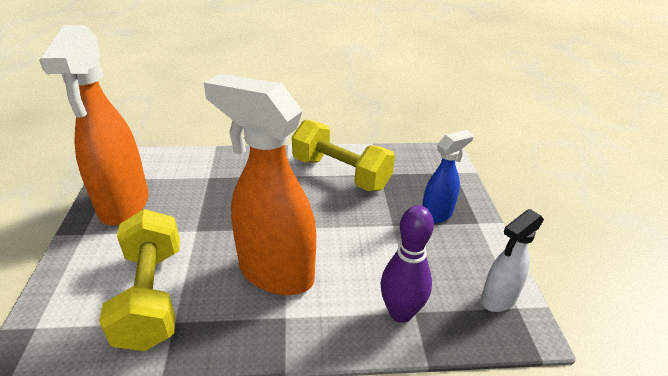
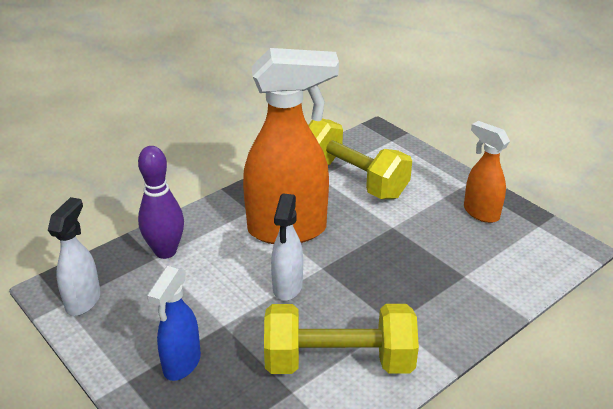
camera: 145 degrees right, 0 degrees up
orange spray bottle [39,25,148,226] -> orange spray bottle [464,121,510,223], size x0.53
none -> white spray bottle [271,193,303,300]

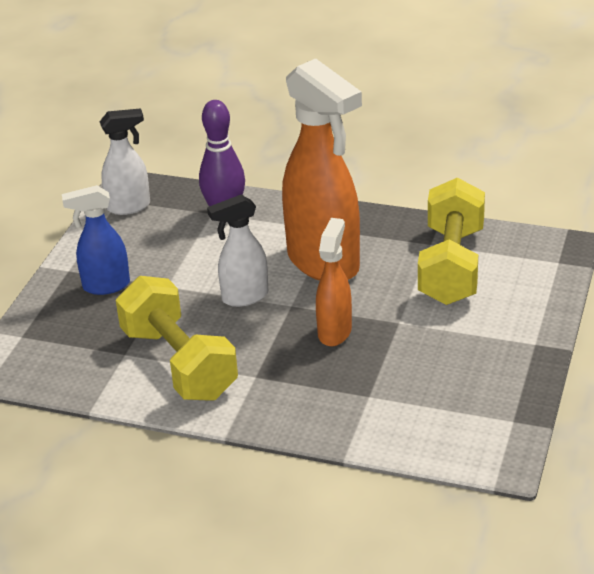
camera: 60 degrees right, 0 degrees up
orange spray bottle [464,121,510,223] -> orange spray bottle moved to [316,218,352,346]

